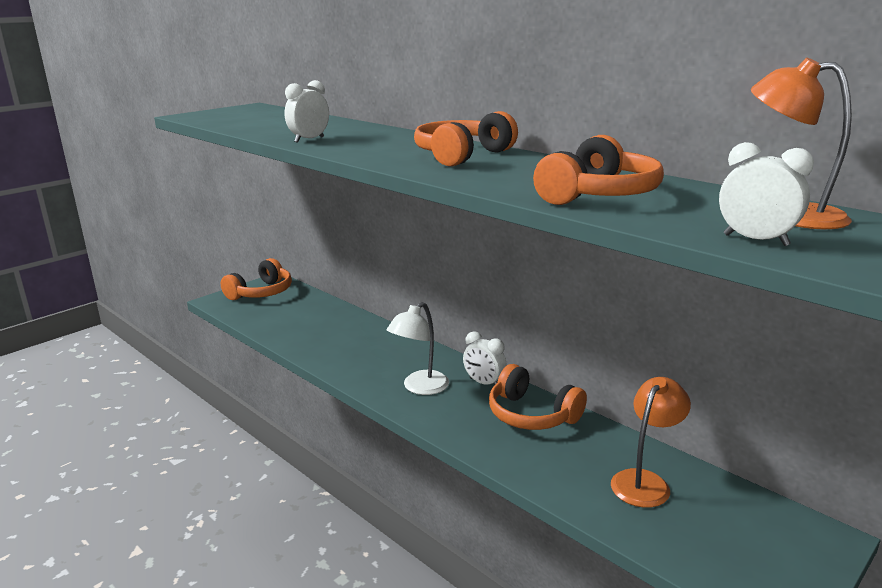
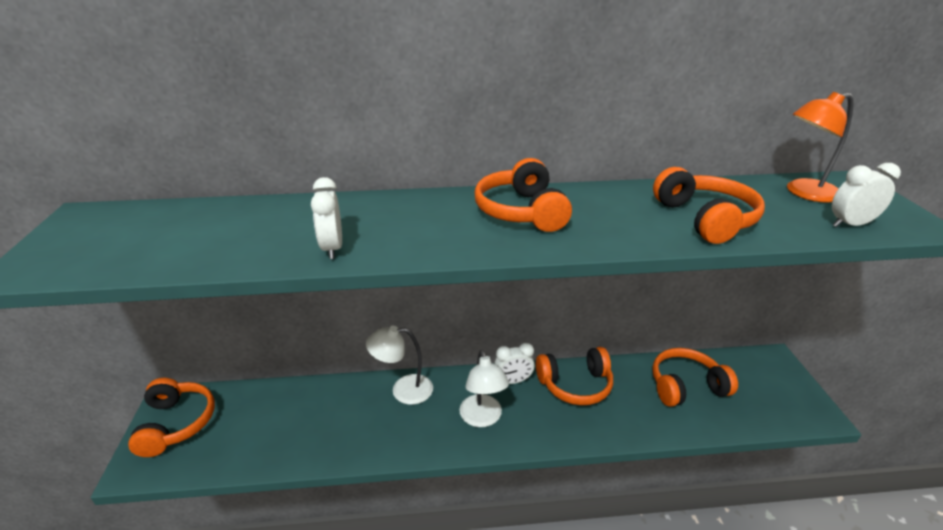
camera: 50 degrees left, 10 degrees up
orange lamp [611,377,691,508] -> orange headphones [652,348,738,407]
none -> white lamp [366,326,433,405]

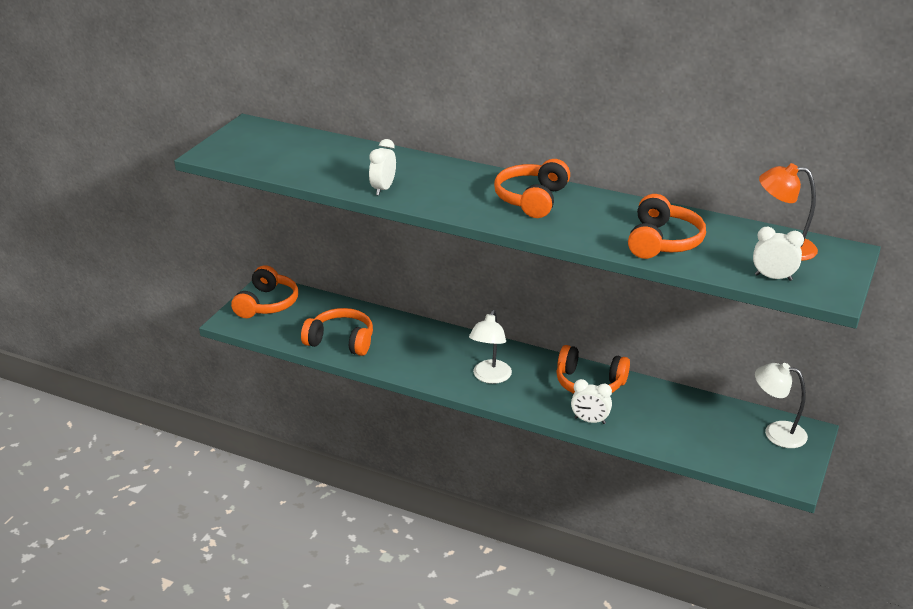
camera: 30 degrees right, 0 degrees up
white lamp [366,326,433,405] -> white lamp moved to [755,363,808,448]
white clock [494,343,535,384] -> white clock moved to [571,379,612,424]
orange headphones [652,348,738,407] -> orange headphones moved to [301,308,373,356]

